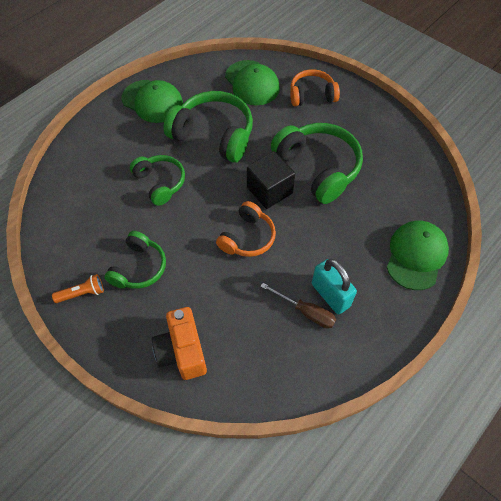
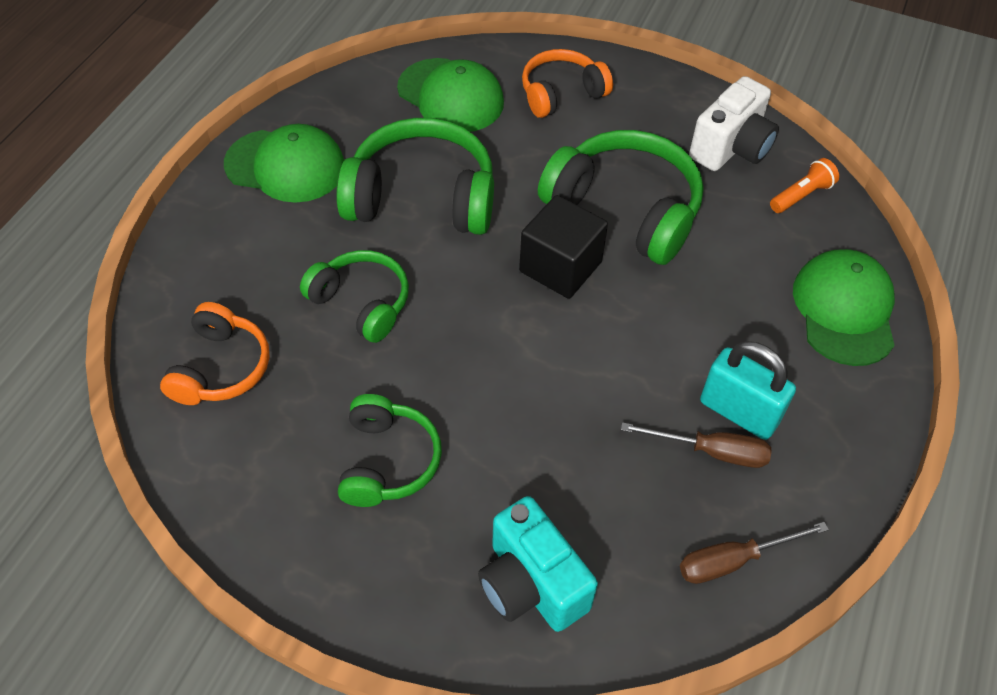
camera: 20 degrees left, 5 degrees down
orange flashlight [52,274,104,303] -> orange flashlight moved to [770,158,839,213]
orange camera [152,307,207,380] -> turquoise camera [478,496,598,632]
orange headphones [216,201,276,257] -> orange headphones moved to [160,302,270,405]
none -> brown screwdriver [680,522,829,584]
none -> white camera [689,76,779,171]

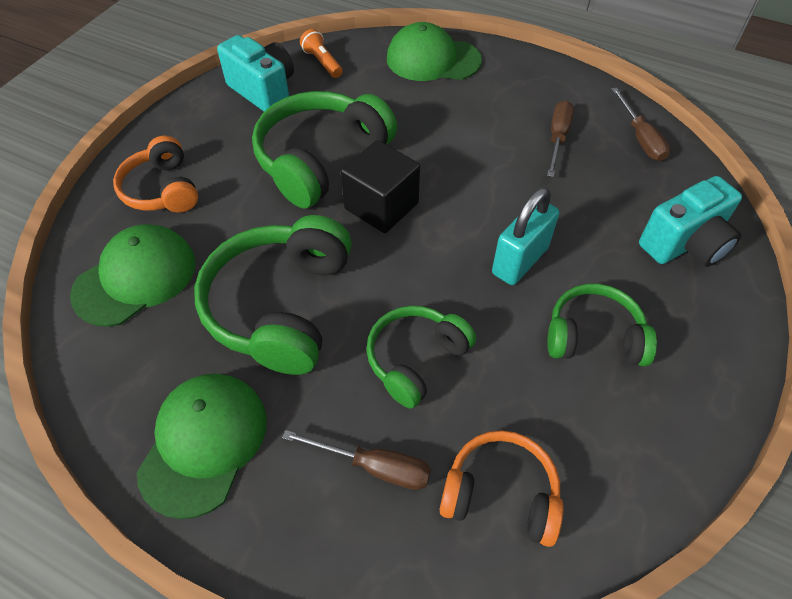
camera: 85 degrees left, 0 degrees up
white camera [689,76,779,171] -> turquoise camera [217,35,294,112]
turquoise padlock [700,341,796,440] -> turquoise padlock moved to [492,187,559,285]
none -> brown screwdriver [282,430,431,490]

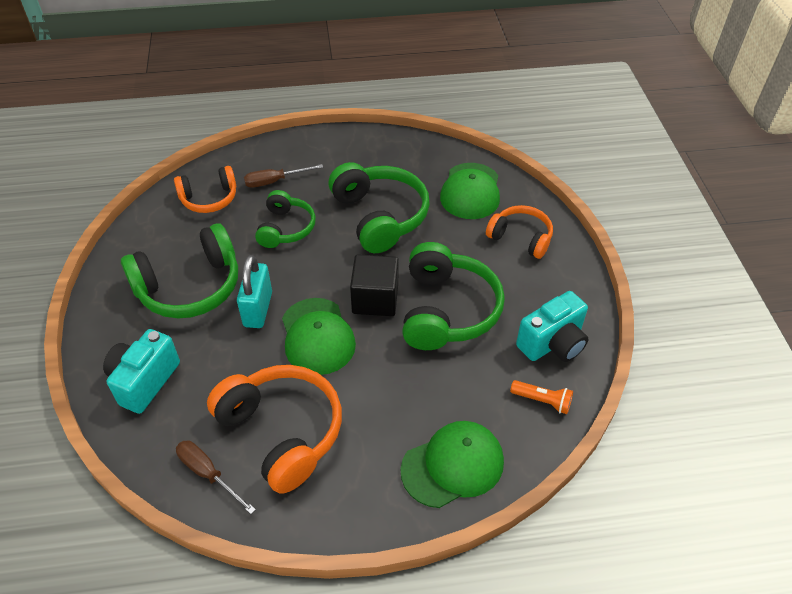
camera: 145 degrees right, 5 degrees down
green cap [137,374,267,519] -> green cap moved to [282,298,356,375]
turquoise camera [217,35,294,112] -> turquoise camera turned 45 degrees counterclockwise [516,291,589,362]
brown screwdriver [547,100,574,177] -> orange headphones [207,365,342,494]
green headphones [547,284,657,366] -> green headphones [121,223,238,318], size x1.63

